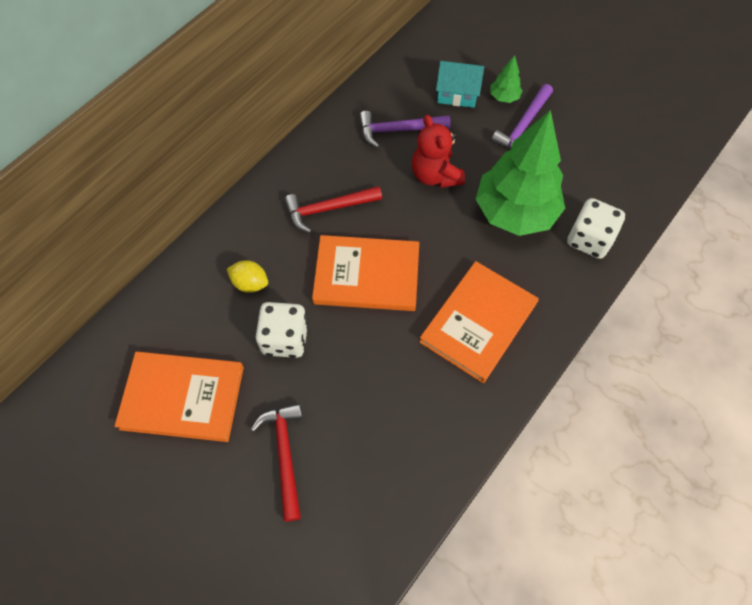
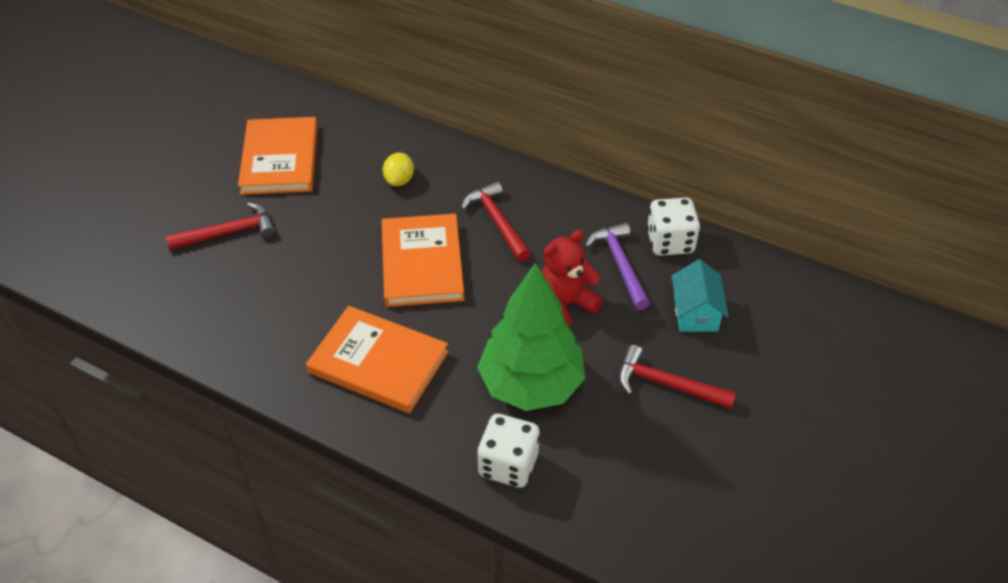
camera: 80 degrees right, 15 degrees down
white dice [256,302,308,358] -> white dice moved to [647,198,700,256]
green tree [490,55,522,103] -> none
purple hammer [491,84,553,150] -> red hammer [619,345,736,409]

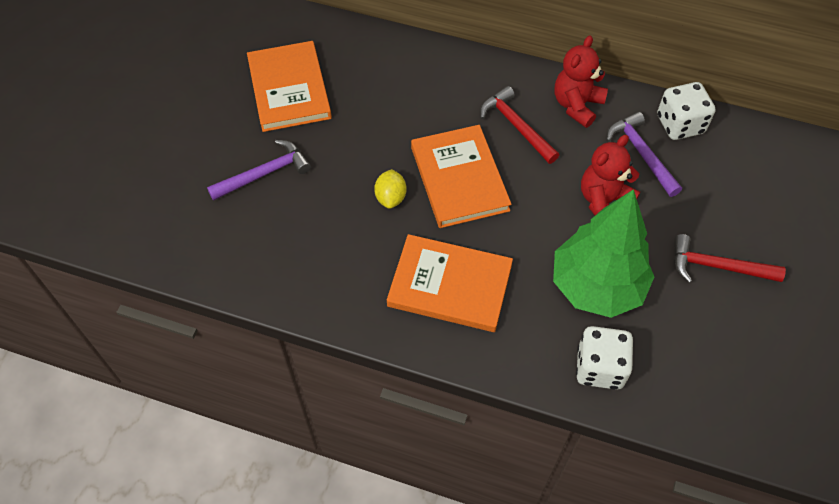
camera: 10 degrees left, 10 degrees up
red hammer [166,202,275,250] -> purple hammer [207,140,311,201]
yellow lemon [383,153,414,186] -> yellow lemon moved to [374,169,407,209]
turquoise house [672,259,729,332] -> none
none -> red teddy bear [555,36,608,128]

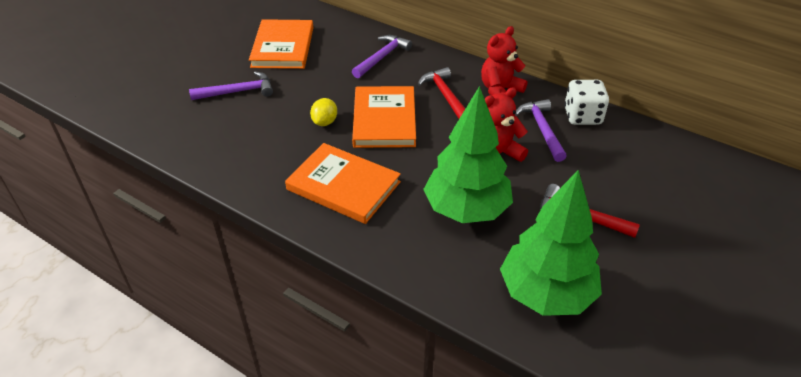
camera: 15 degrees right, 15 degrees down
white dice [576,326,634,390] -> none
none -> purple hammer [352,35,412,78]
none -> green tree [500,170,602,316]

